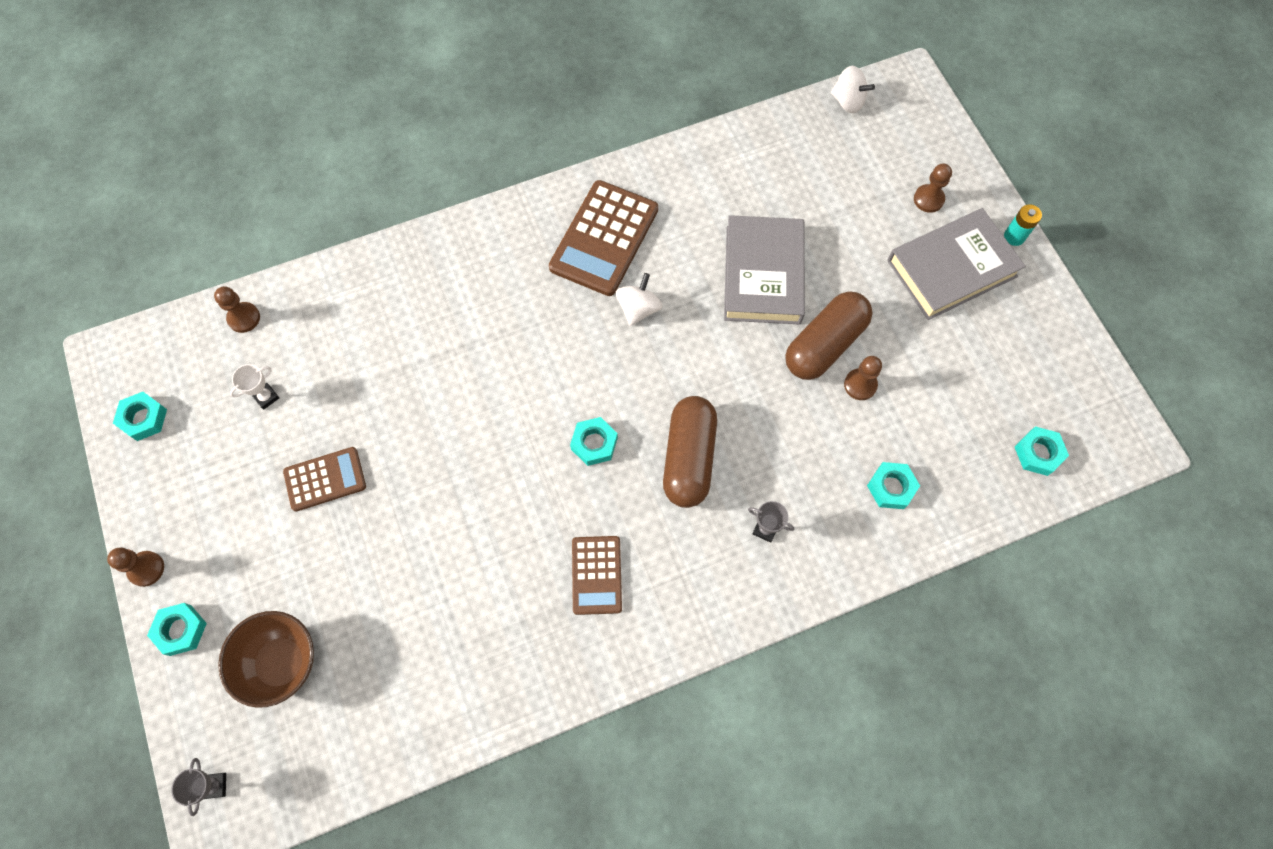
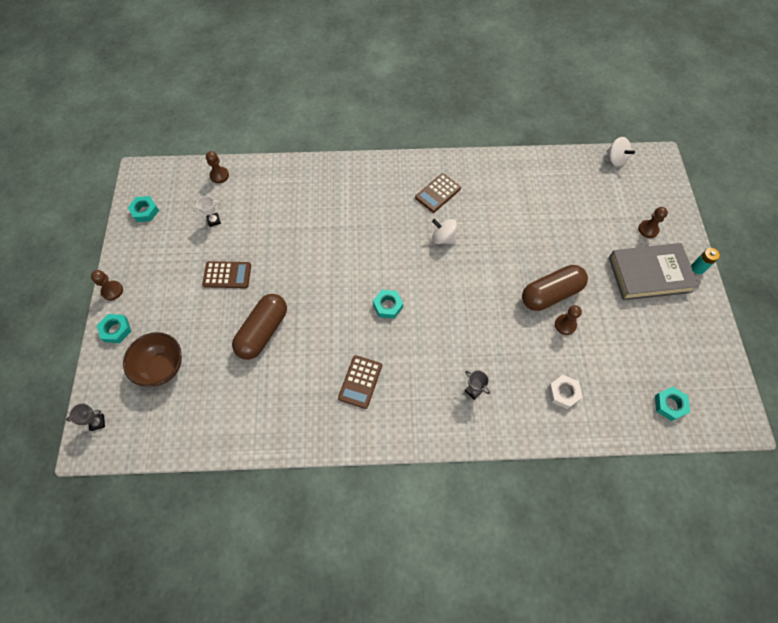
camera: 20 degrees right, 5 degrees down
grey trophy [171,758,226,816] -> grey trophy turned 60 degrees clockwise [66,403,105,431]
brown calculator [549,180,658,296] -> brown calculator [415,173,461,213], size x0.59
white spinning top [615,273,662,326] -> white spinning top turned 105 degrees counterclockwise [432,219,457,244]
brown capsule [663,396,717,508] -> brown capsule moved to [232,294,287,360]
grey book [724,215,805,324] -> none
turquoise nut [867,462,920,509] -> white nut [548,375,582,409]

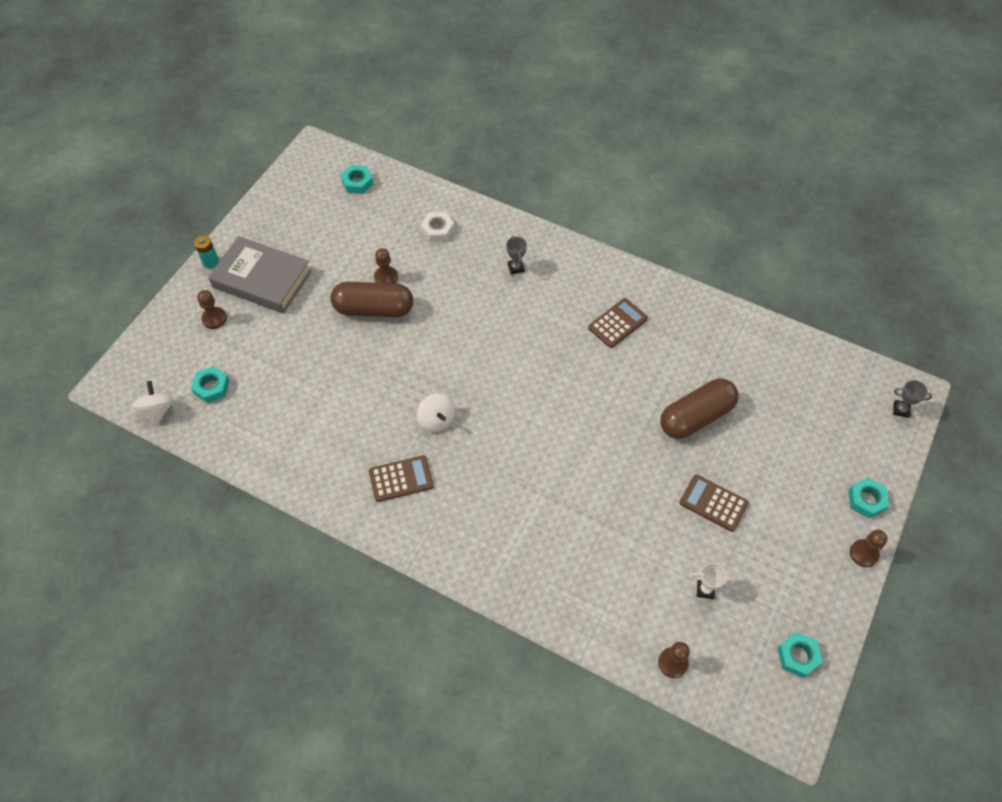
camera: 150 degrees left, 5 degrees down
brown bowl [123,332,182,387] -> none
turquoise nut [373,290,403,319] -> turquoise nut moved to [191,366,230,403]

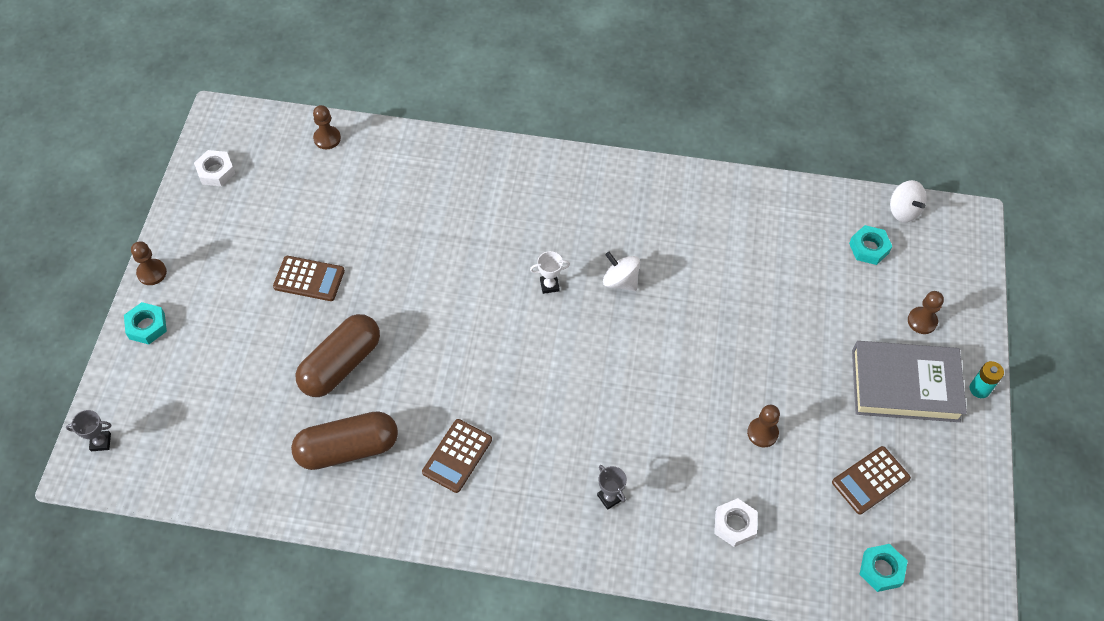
camera: 160 degrees right, 0 degrees up
brown capsule [331,282,413,317] -> brown capsule moved to [291,411,398,470]
brown calculator [369,455,433,502] -> brown calculator moved to [832,446,911,515]
white trophy [692,563,733,599] -> white trophy moved to [530,251,570,294]
turquoise nut [777,632,823,678] -> white nut [194,150,235,186]

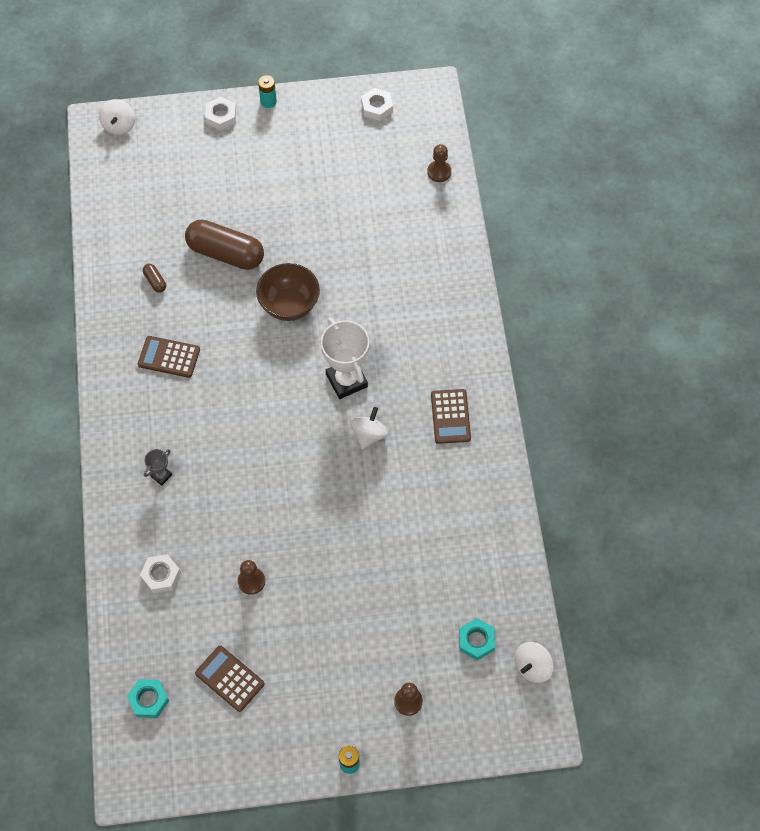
camera: 75 degrees right, 5 degrees up
grey trophy [66,410,111,451] -> white spinning top [99,99,135,135]
turquoise nut [124,302,167,344] -> white nut [205,97,236,130]
brown pawn [131,241,167,285] -> turquoise battery [258,75,277,108]
brown calculator [273,256,345,301] -> brown calculator moved to [431,389,471,444]
brown capsule [291,411,398,470] -> brown capsule [143,264,166,292], size x0.41
white trophy [530,251,570,294] -> white trophy [321,318,369,399], size x2.11
grey book [852,341,967,422] -> none
none -> brown bowl [256,263,320,321]

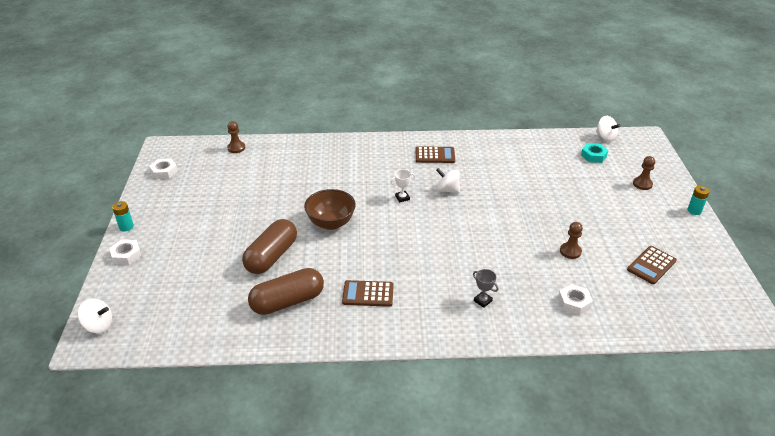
camera: 85 degrees left, 25 degrees down
turquoise nut [127,679,169,718] -> none
brown calculator [138,336,200,378] -> brown calculator turned 75 degrees clockwise [342,280,394,307]
brown capsule [143,264,166,292] -> brown capsule [248,268,324,315], size x2.44
white trophy [321,318,369,399] -> white trophy [390,169,415,203], size x0.48

